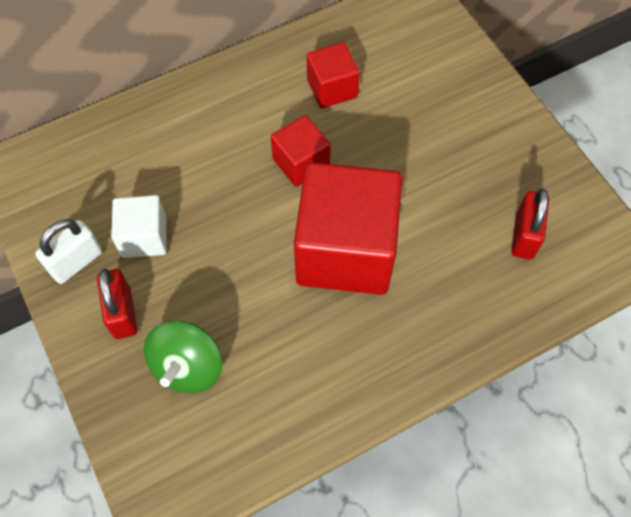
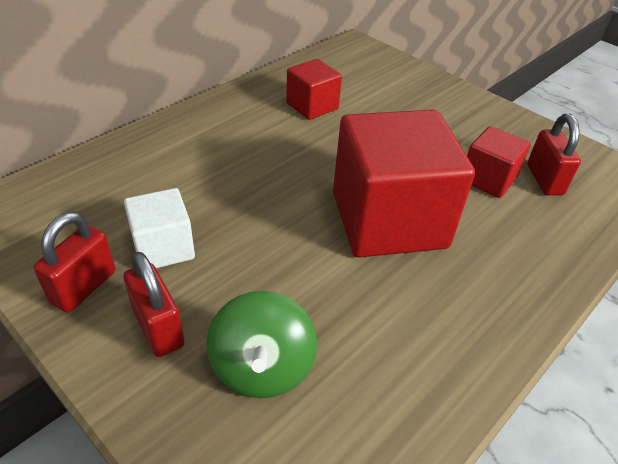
camera: 20 degrees left, 20 degrees down
white padlock [35,219,102,284] -> red padlock [34,212,115,313]
red cube [271,115,331,187] -> red cube moved to [467,126,531,198]

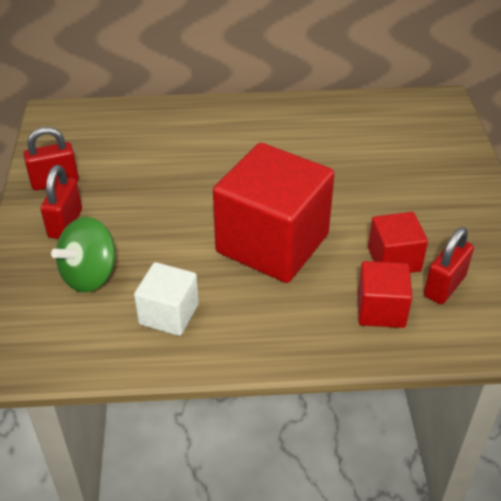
camera: 45 degrees right, 0 degrees up
white cube [124,188,195,268] -> white cube moved to [134,262,199,336]
red cube [286,59,342,120] -> red cube moved to [358,261,412,328]

